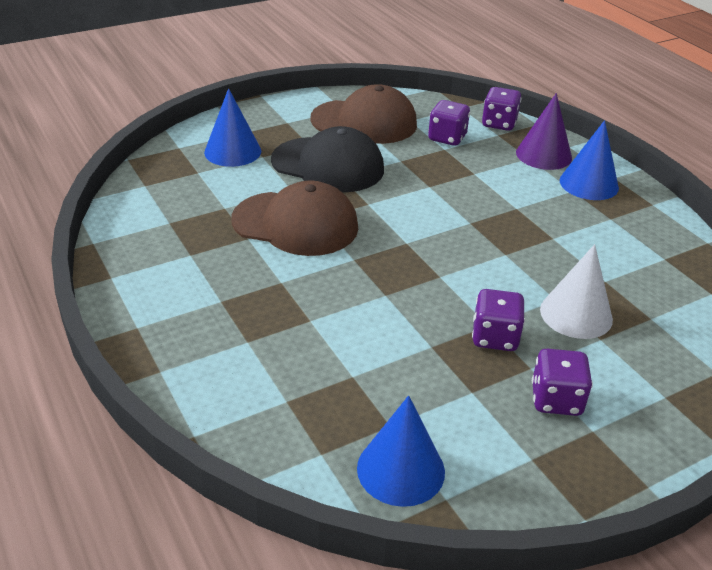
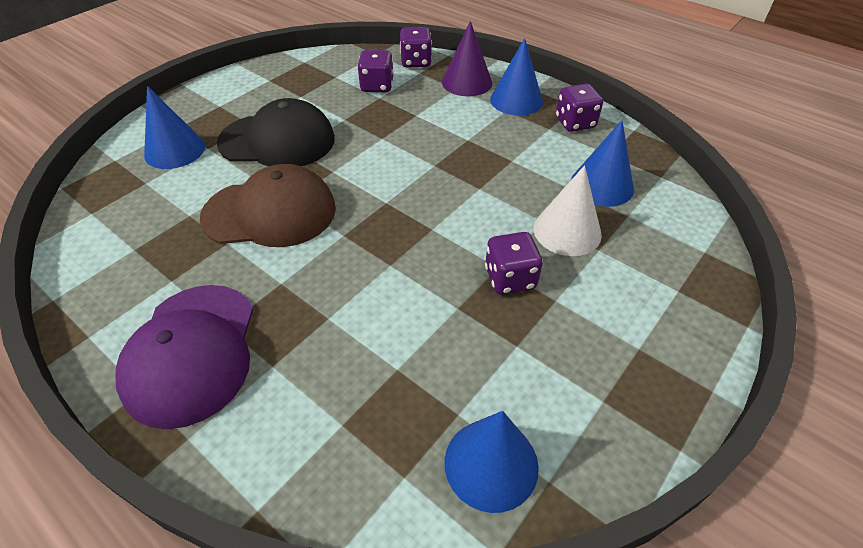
camera: 20 degrees left, 10 degrees up
brown cap [310,84,417,144] -> none
purple dice [532,349,593,416] -> purple dice moved to [556,84,603,132]
none -> purple cap [115,285,254,429]
none -> blue cone [571,120,634,207]

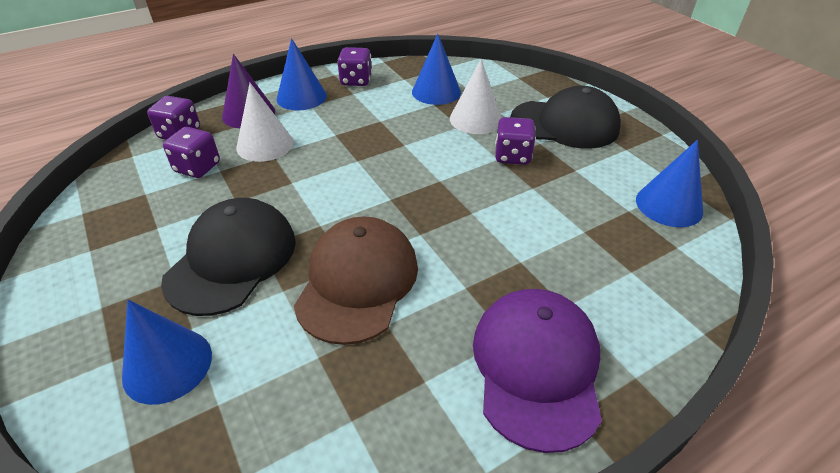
camera: 70 degrees left, 5 degrees down
purple cap [115,285,254,429] -> purple cap turned 105 degrees counterclockwise [473,289,602,453]
none -> white cone [236,83,293,162]
none -> black cap [510,86,621,149]

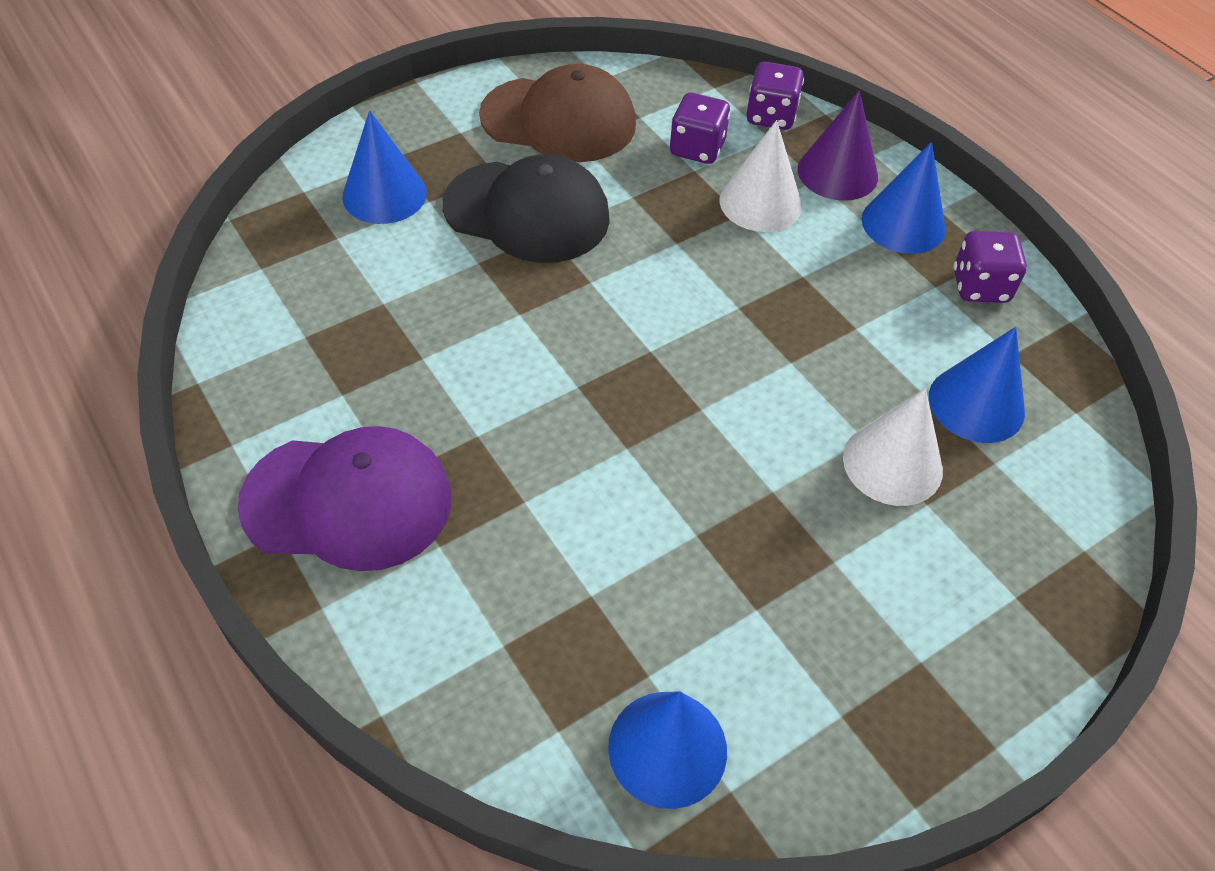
camera: 85 degrees right, 10 degrees up
brown cap [294,216,418,345] -> brown cap moved to [479,64,636,162]
purple dice [495,117,536,165] -> none
black cap [510,86,621,149] -> none

